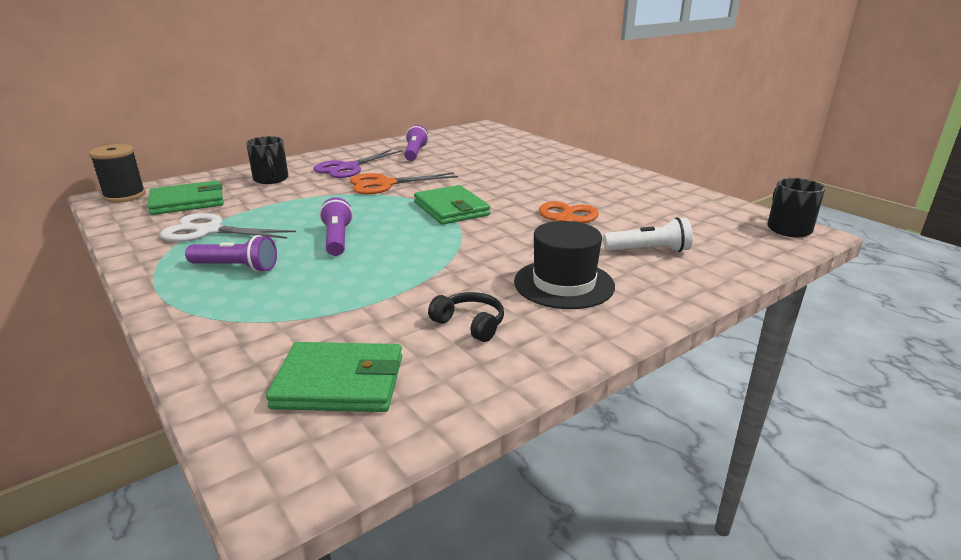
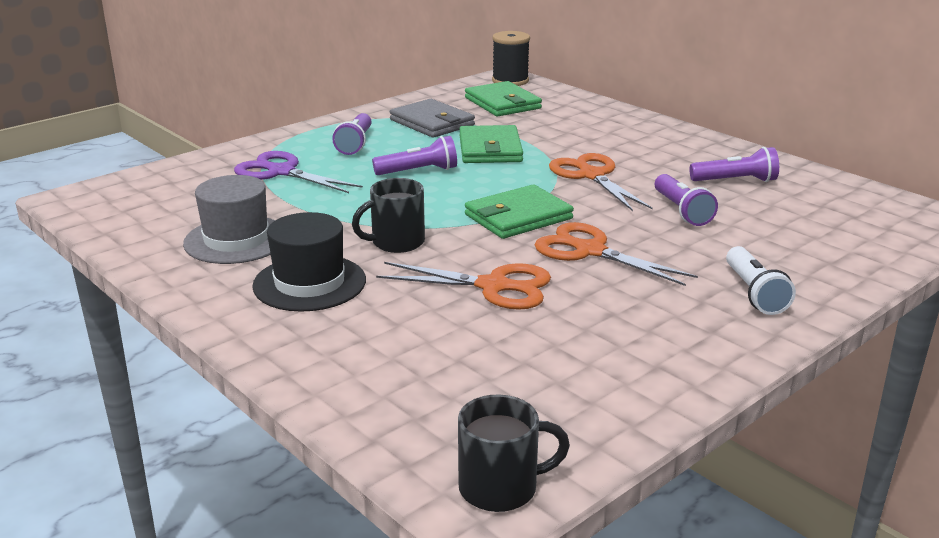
camera: 85 degrees right, 0 degrees up
white scissors [160,213,296,242] -> grey wallet [390,99,475,138]
black mug [246,136,288,184] -> black mug moved to [352,178,425,253]
green wallet [266,342,402,412] -> green wallet moved to [459,125,523,163]
purple scissors [313,149,402,178] -> purple scissors moved to [234,151,363,193]
black headphones [428,292,504,342] -> grey hat [183,175,275,264]
white flashlight [603,217,693,252] -> white flashlight moved to [726,246,796,315]
none -> orange scissors [535,222,698,286]
none -> purple flashlight [655,174,718,226]

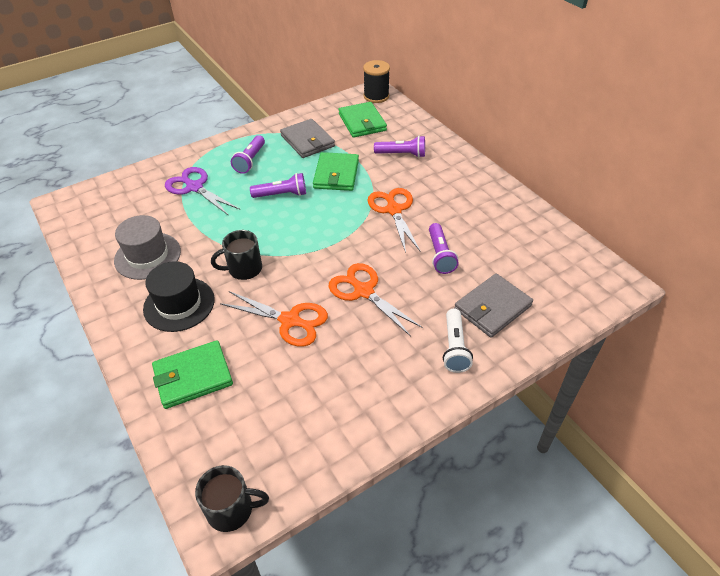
camera: 10 degrees right, 20 degrees up
green wallet [465,185,574,239] -> green wallet moved to [152,340,233,409]
purple flashlight [690,147,779,182] -> purple flashlight moved to [374,136,425,158]
none -> grey wallet [454,273,533,338]

